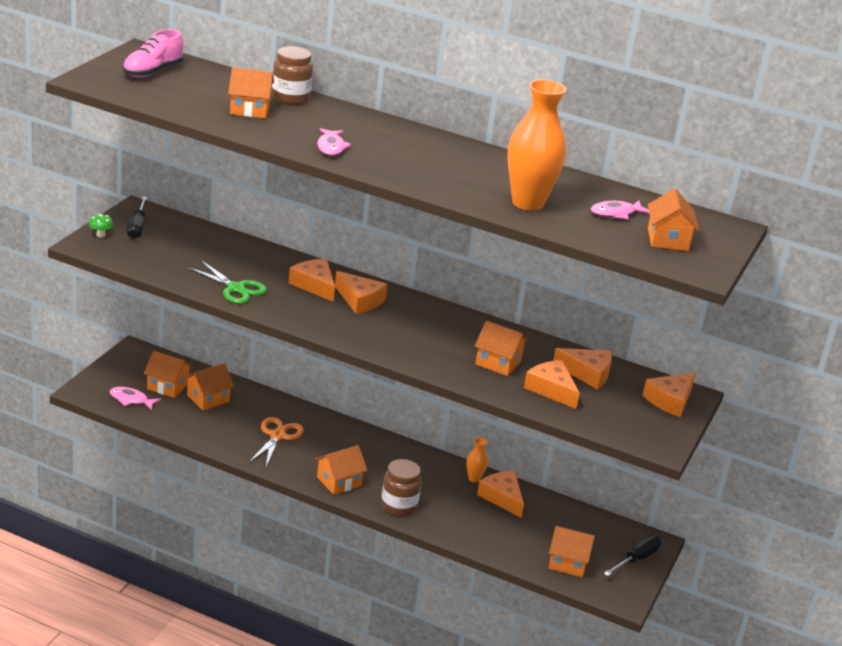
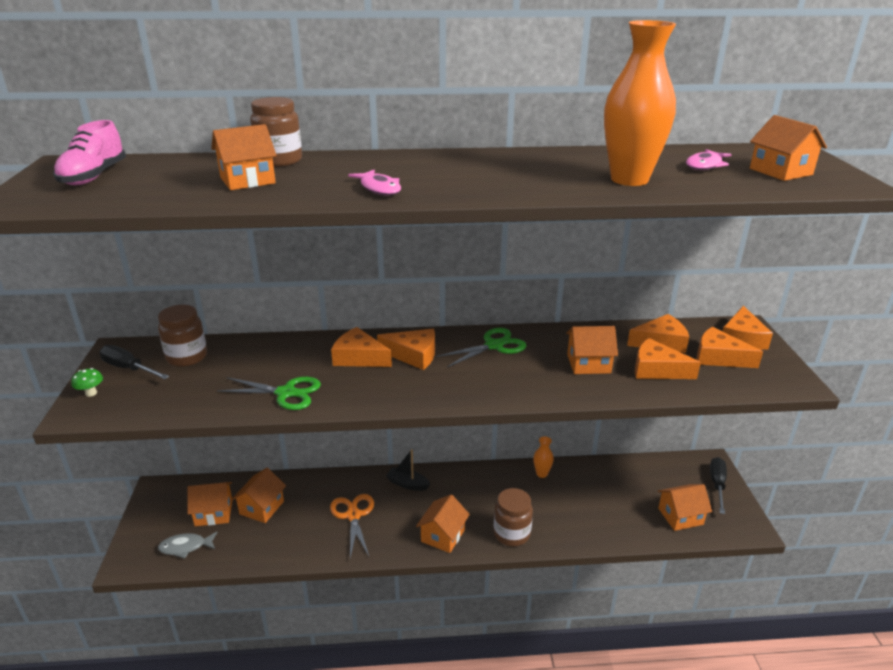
camera: 25 degrees left, 0 degrees up
pink fish [110,387,161,410] -> grey fish [158,532,218,559]
black screwdriver [127,197,147,239] -> black screwdriver turned 150 degrees clockwise [100,345,169,379]
orange cheese [477,471,524,518] -> orange cheese moved to [697,327,763,368]
none -> brown jar [158,305,207,367]
none -> black boat [386,449,430,491]
none -> green scissors [436,328,527,367]

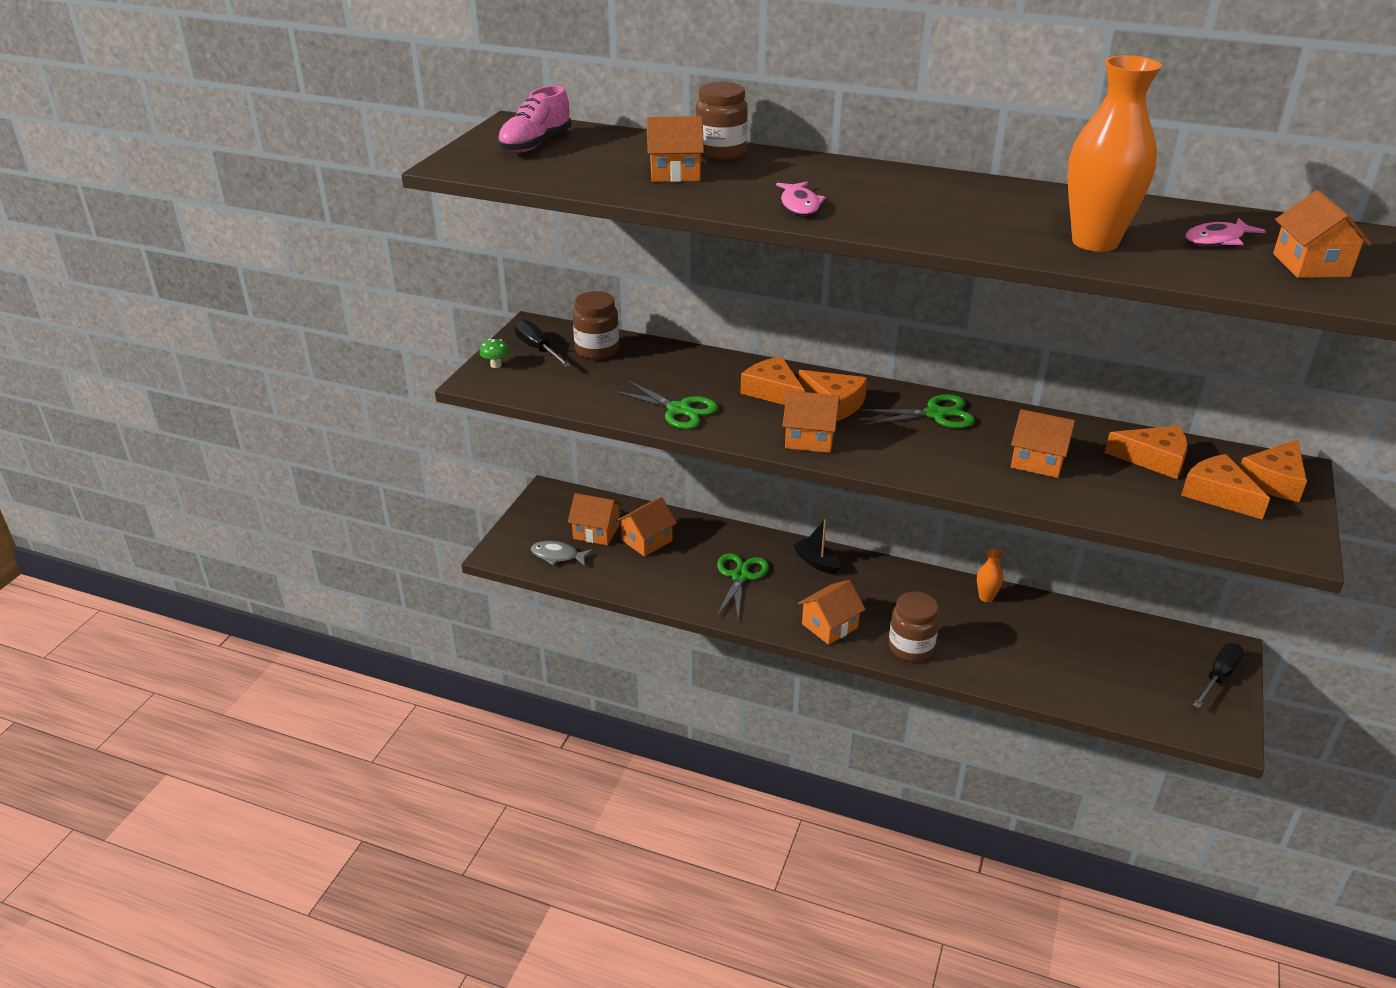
camera: 25 degrees right, 5 degrees up
orange scissors [330,494,374,558] -> green scissors [716,553,769,618]
orange cheese [635,338,701,379] -> none
orange house [658,484,712,531] -> orange house moved to [783,391,840,453]

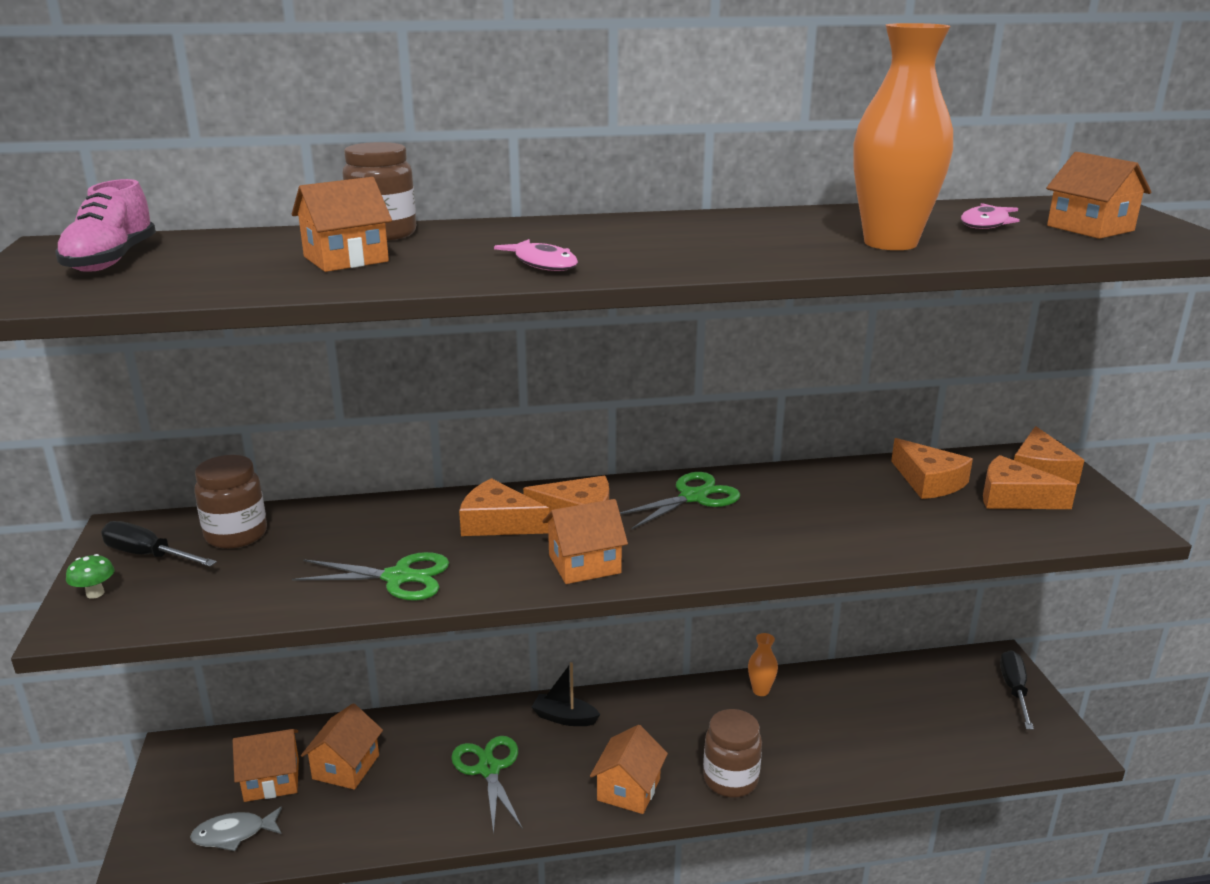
camera: 30 degrees left, 10 degrees down
orange house [1011,409,1075,478] -> none
orange cheese [1105,426,1188,479] -> orange cheese turned 75 degrees clockwise [891,438,973,499]

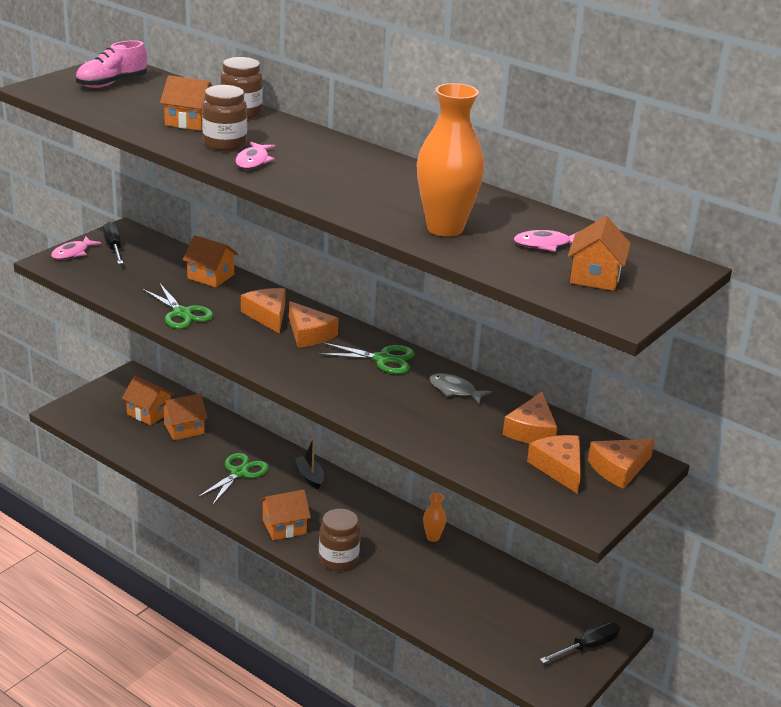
camera: 45 degrees right, 5 degrees up
green mushroom [66,554,115,599] -> pink fish [51,236,101,260]
grey fish [190,807,282,851] -> grey fish moved to [430,373,492,404]
brown jar [195,455,267,549] -> brown jar moved to [202,85,247,151]
orange house [543,499,628,584] -> orange house moved to [183,235,238,287]

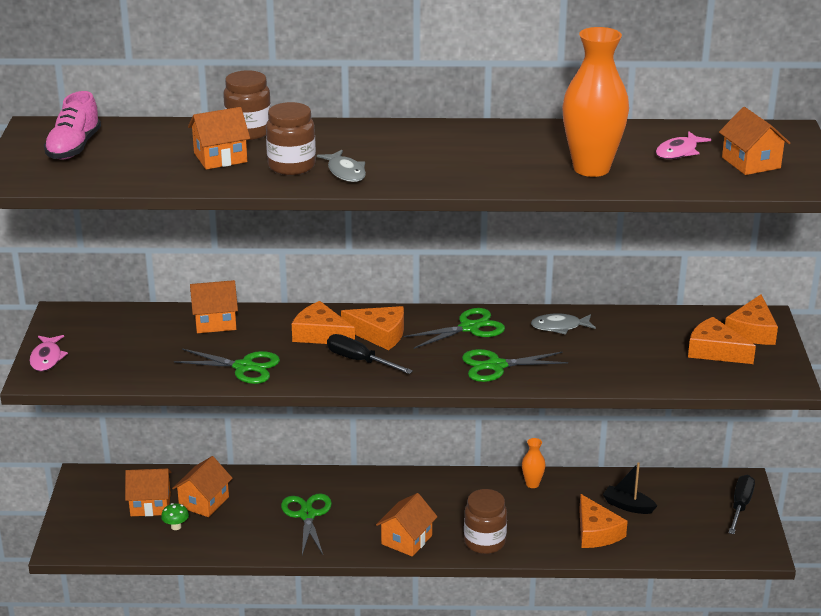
camera: 35 degrees left, 0 degrees up
black screwdriver [103,222,123,264] -> black screwdriver moved to [327,334,413,374]
pink fish [236,142,275,169] -> grey fish [317,150,366,182]
black boat [295,438,324,490] -> black boat moved to [603,462,657,514]
orange cheese [503,392,558,444] -> orange cheese moved to [579,494,628,548]
none -> green mushroom [161,503,189,530]
none -> green scissors [462,349,568,382]

